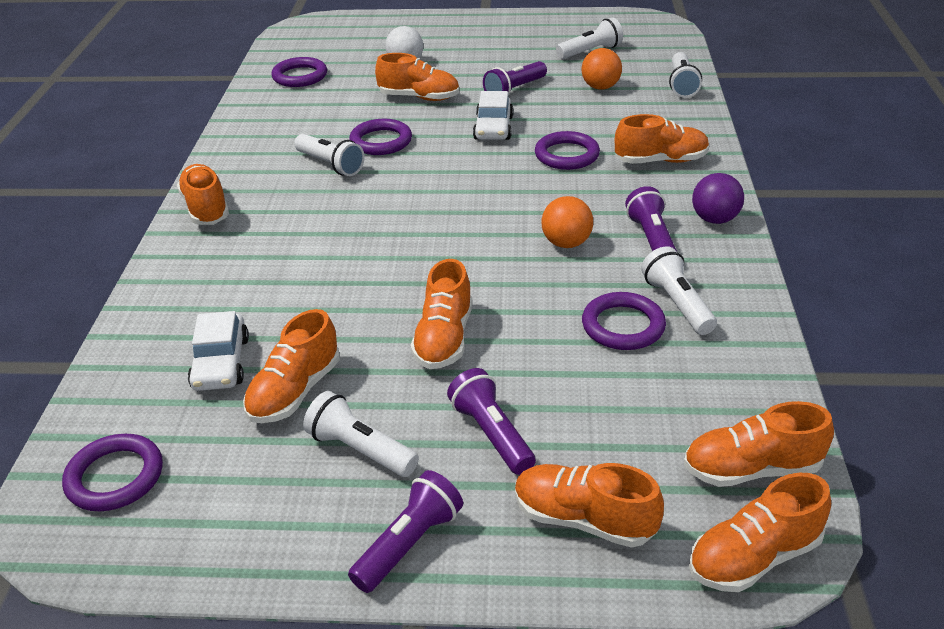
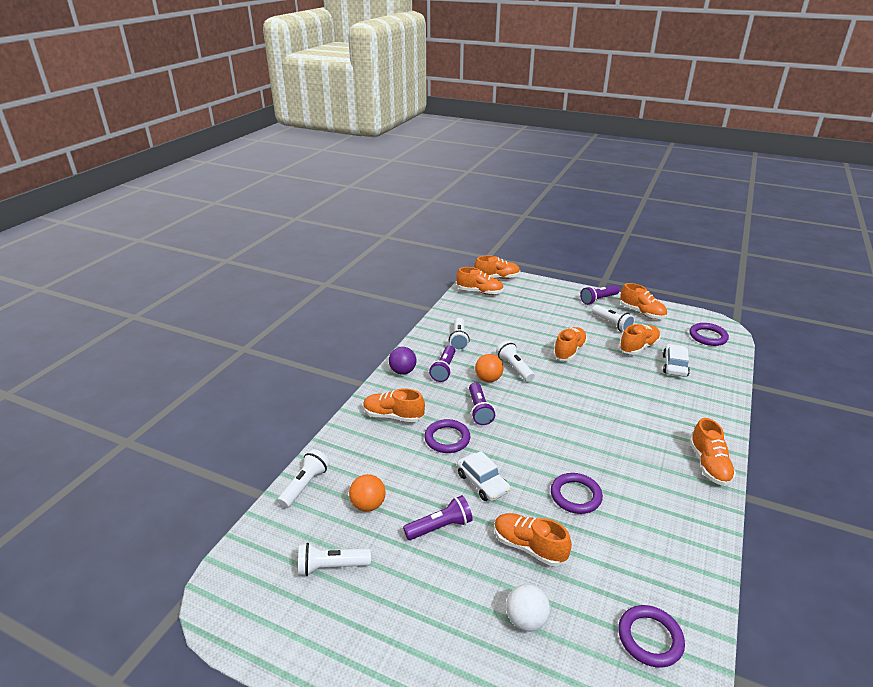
camera: 160 degrees left, 5 degrees down
white flashlight [294,134,365,176] -> white flashlight moved to [496,340,535,382]
purple flashlight [447,368,536,475] -> purple flashlight moved to [469,382,495,425]
white car [473,91,513,140] -> white car turned 120 degrees clockwise [457,451,510,501]
orange shoe [515,463,664,548] -> orange shoe moved to [620,283,667,319]
purple ring [582,292,666,350] -> none

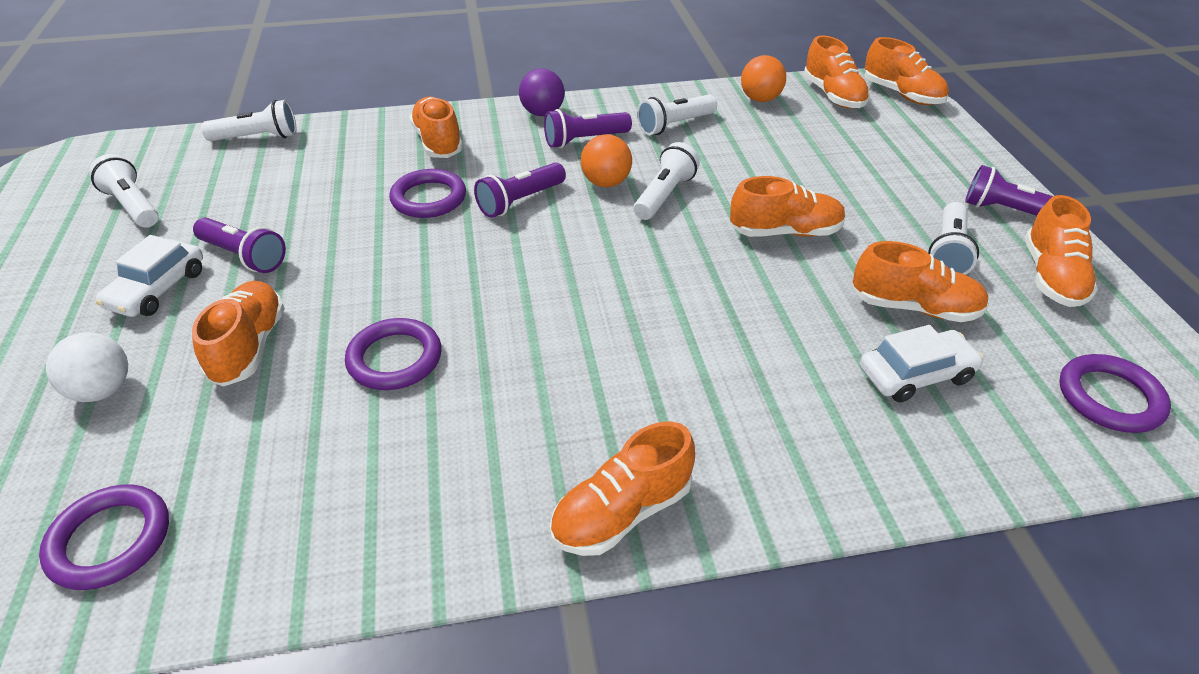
camera: 55 degrees right, 10 degrees up
orange ball [349,474,386,512] -> orange ball moved to [741,55,786,102]
white car [457,451,510,501] -> white car moved to [96,235,203,317]

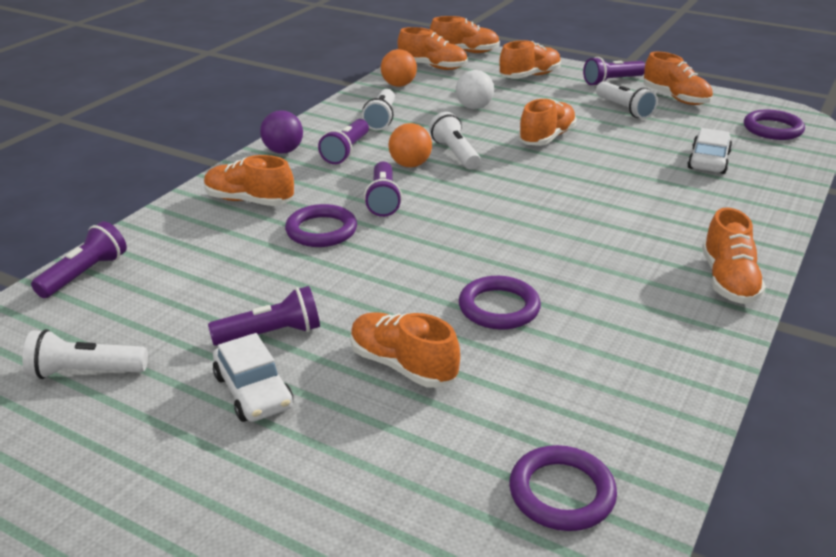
camera: 50 degrees left, 10 degrees down
white ball [46,332,128,402] -> white ball moved to [456,70,494,109]
white flashlight [201,100,297,141] -> purple flashlight [31,221,127,298]
orange shoe [853,241,989,322] -> orange shoe moved to [499,40,561,79]

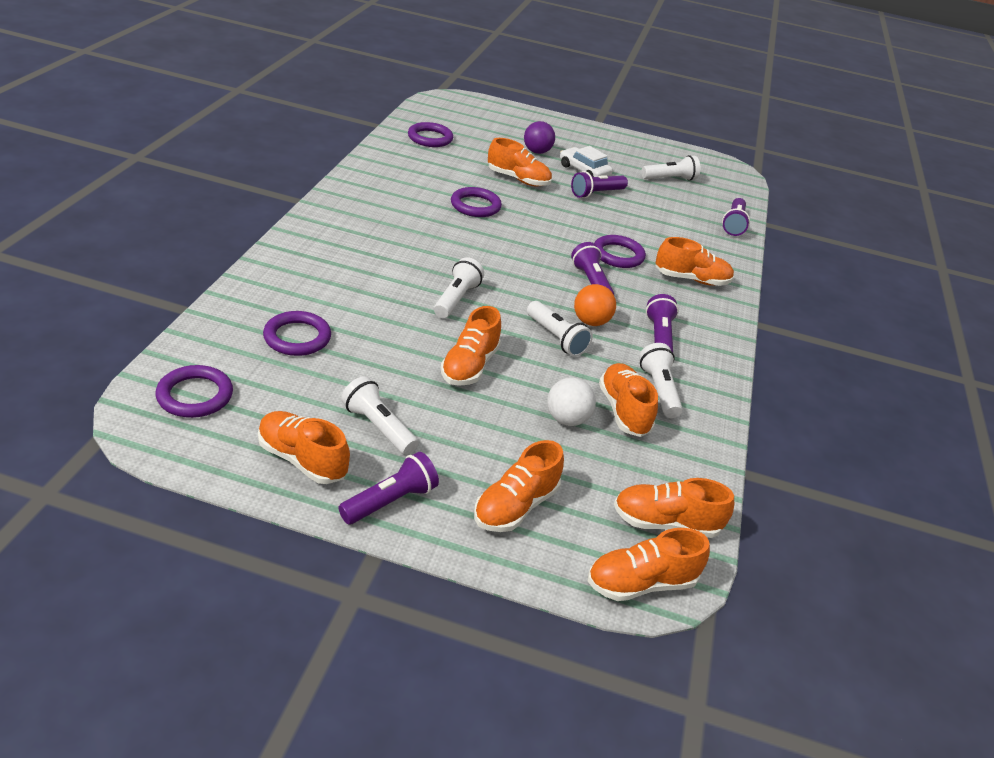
camera: 160 degrees right, 5 degrees up
purple ball [260,111,303,154] -> purple ball moved to [524,121,555,154]
orange ball [381,49,417,87] -> none
white car [687,128,732,174] -> purple ring [263,311,331,356]
orange shoe [702,207,766,304] -> orange shoe moved to [599,363,658,437]
none -> white flashlight [434,257,484,318]

